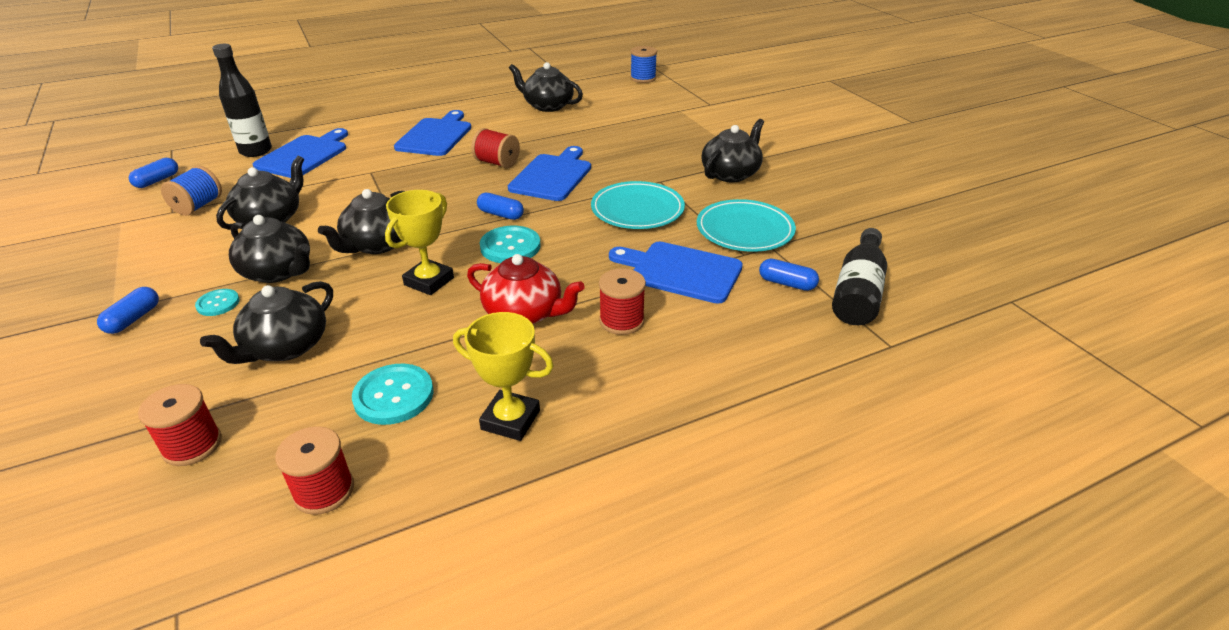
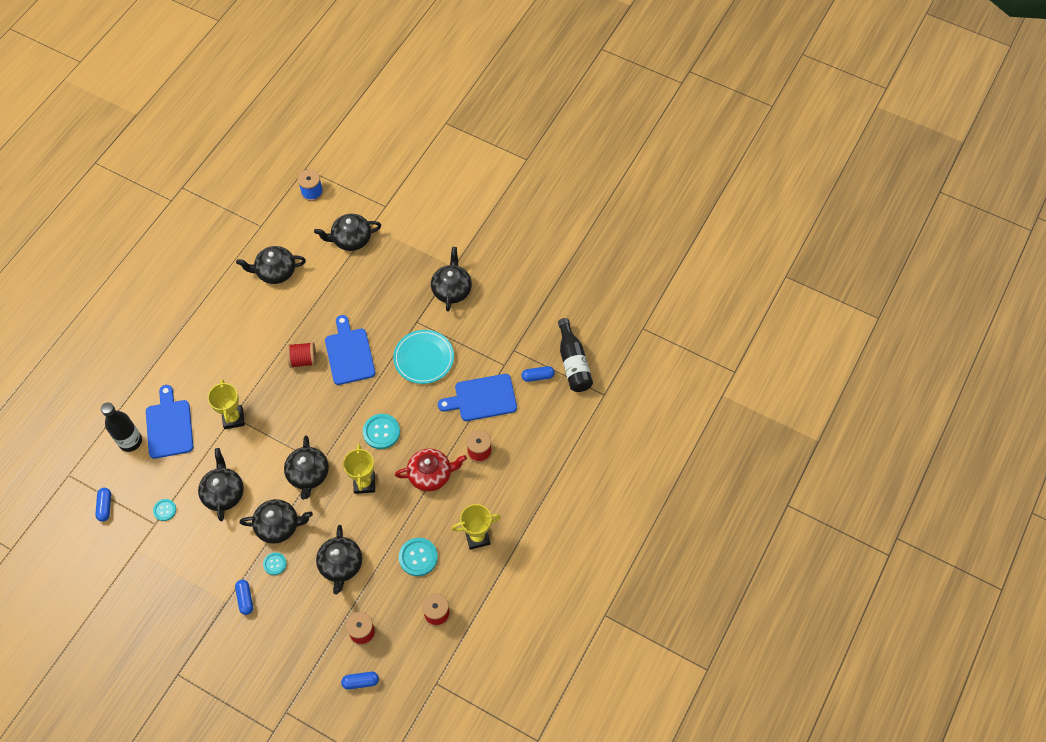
camera: 35 degrees left, 25 degrees up
blue spool [161,166,222,216] -> turquoise button [153,499,176,521]
blue cutting board [394,110,471,156] -> none
blue capsule [477,193,524,220] -> blue capsule moved to [341,672,379,690]
turquoise plate [697,199,796,252] -> none
none -> yellow trophy [208,379,245,429]
none -> black teapot [314,214,381,251]

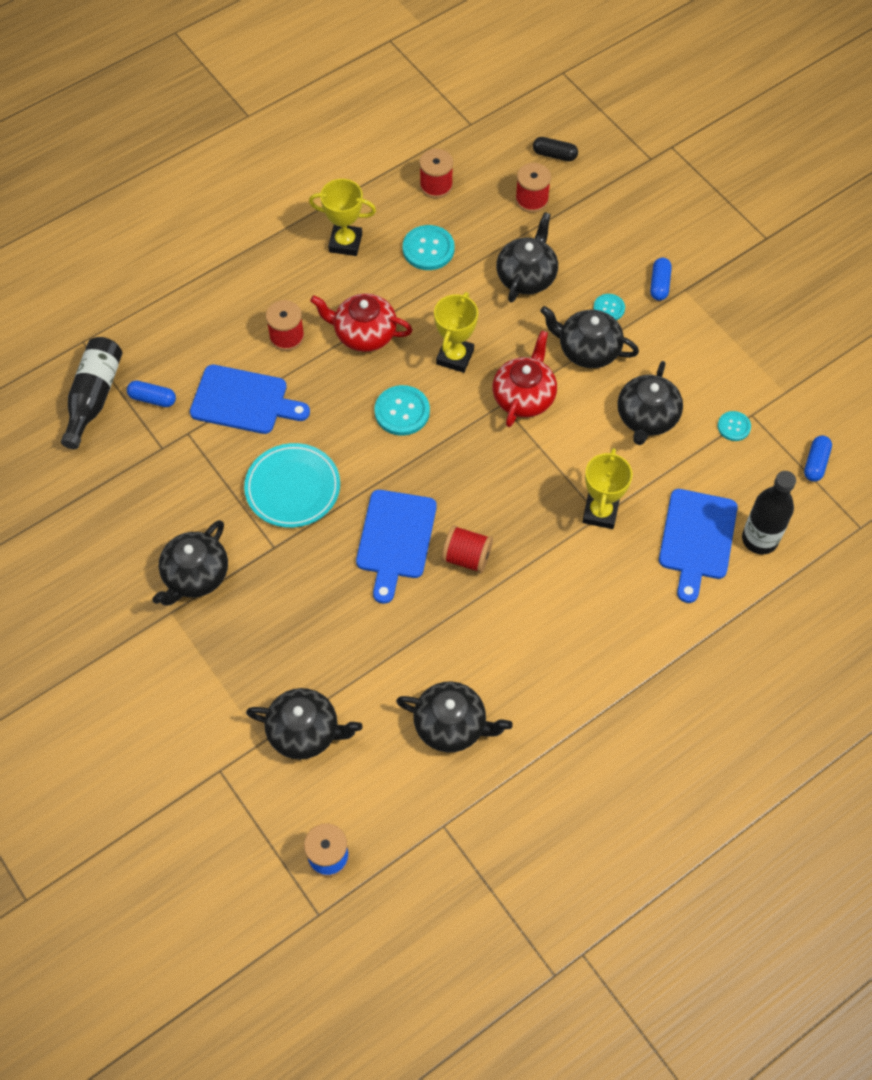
camera: 155 degrees left, 0 degrees up
black teapot [284,435,329,500] -> red teapot [492,330,557,427]
blue capsule [341,672,379,690] -> black capsule [533,137,578,161]

